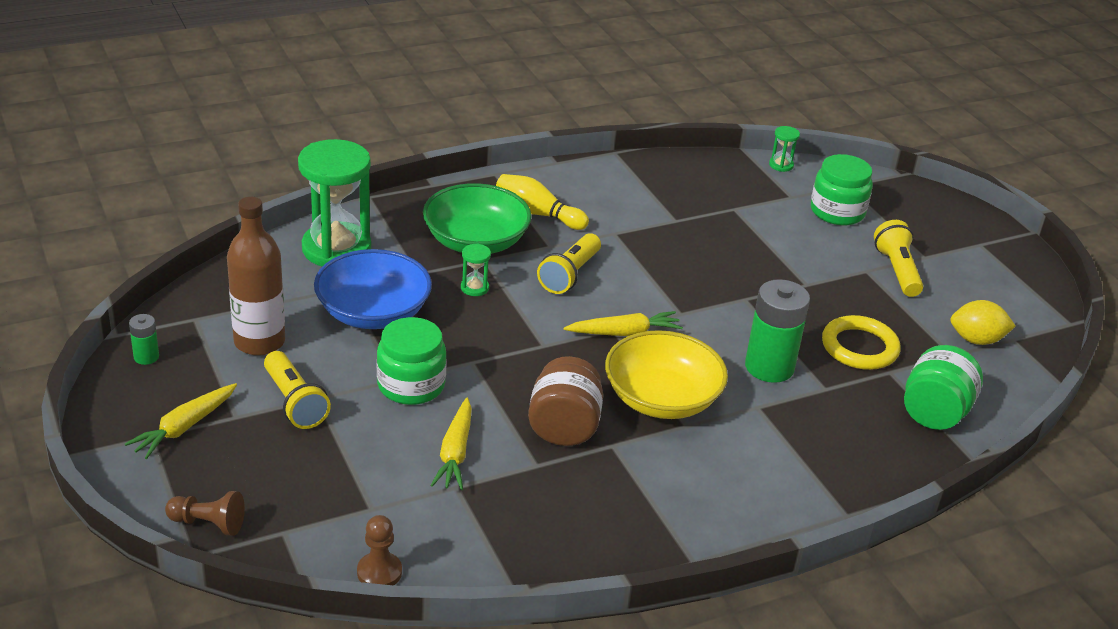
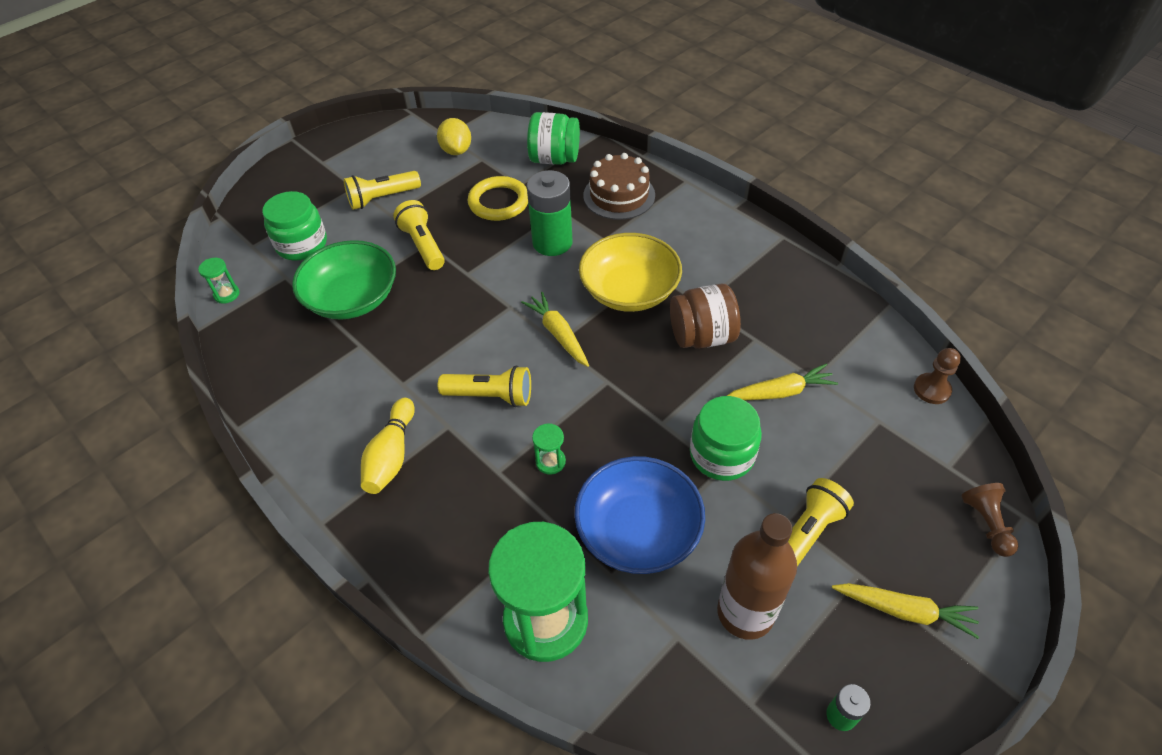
camera: 105 degrees left, 15 degrees up
green bowl [423,183,532,254] -> green bowl moved to [292,240,396,319]
none -> yellow flashlight [393,200,445,270]
none -> brown cake [583,153,655,220]

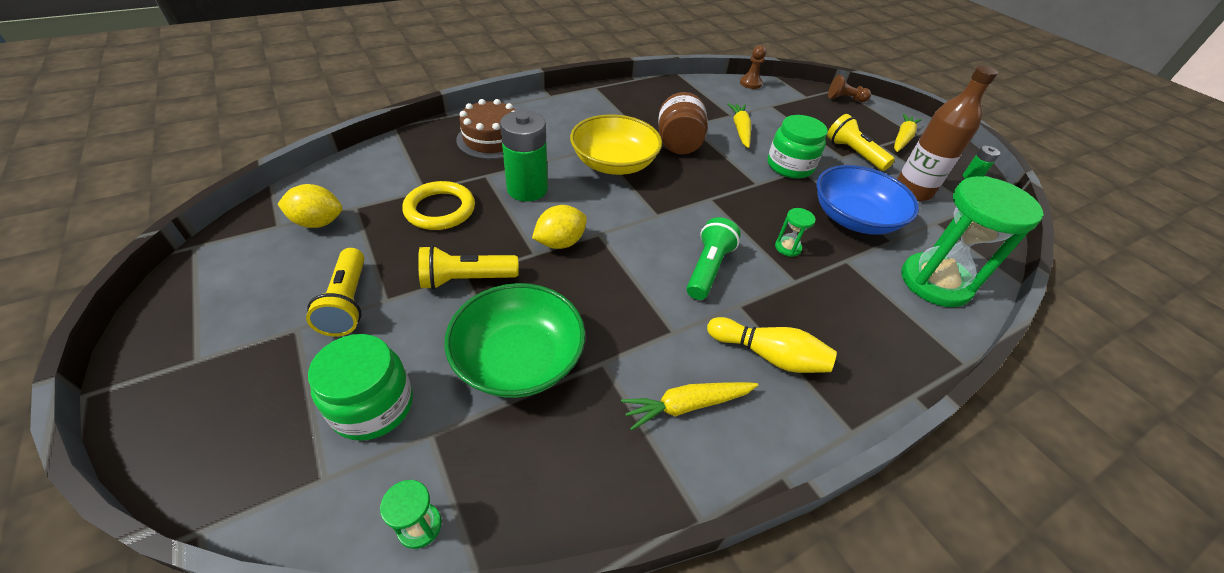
camera: 80 degrees left, 5 degrees down
yellow flashlight [438,365,531,407] -> green flashlight [686,217,741,300]
yellow carrot [521,292,589,367] -> yellow carrot moved to [621,382,758,431]
green jar [527,112,580,165] -> none
none -> yellow lemon [532,205,587,249]

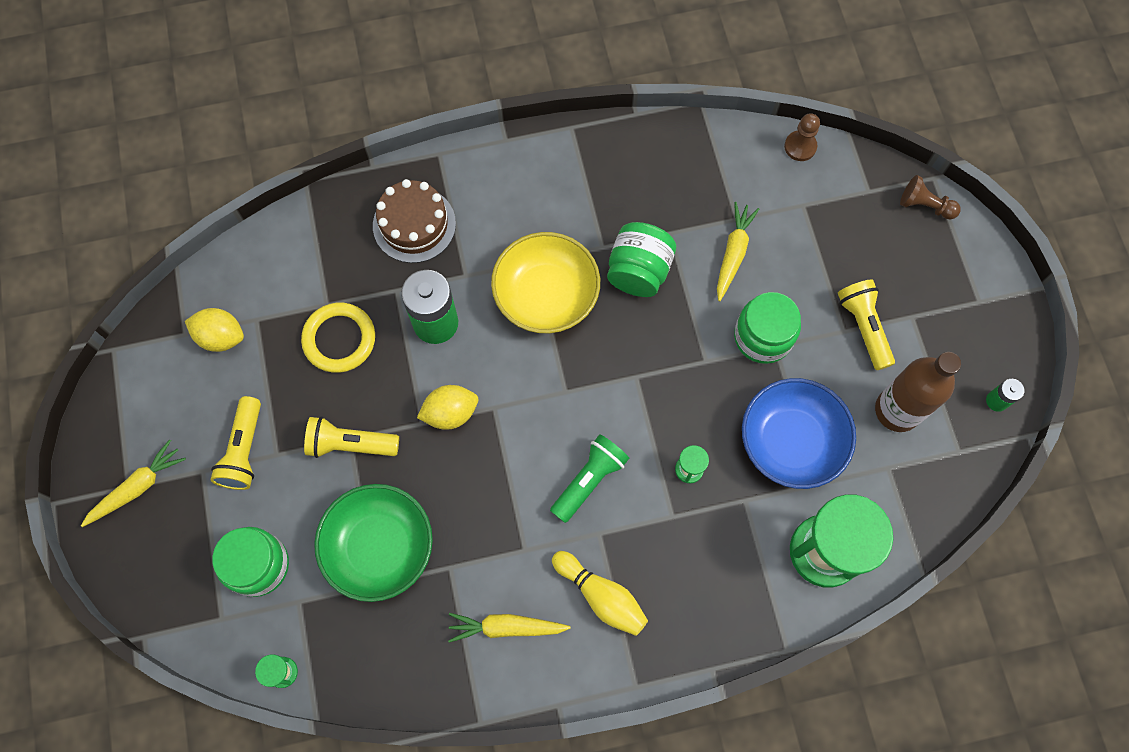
camera: 20 degrees right, 25 degrees up
brown jar [659,92,708,154] -> green jar [607,222,676,297]
yellow carrot [894,114,922,152] -> yellow carrot moved to [81,440,186,527]

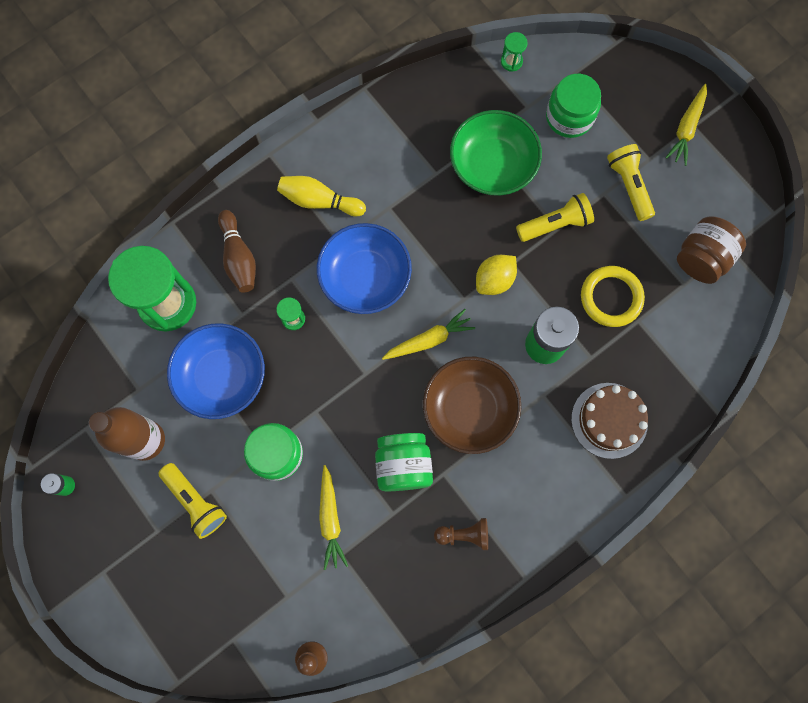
camera: 155 degrees right, 5 degrees up
yellow lemon [185,308,244,352] -> brown jar [677,216,746,284]
yellow carrot [448,613,571,643] -> yellow carrot moved to [382,309,475,360]
yellow bowl [491,232,600,333] -> brown bowl [423,357,521,454]
green flashlight [550,434,629,523] -> blue bowl [317,223,412,314]
brown pawn [900,175,961,219] -> brown pawn moved to [434,518,488,550]
none -> brown bowling pin [218,210,256,293]

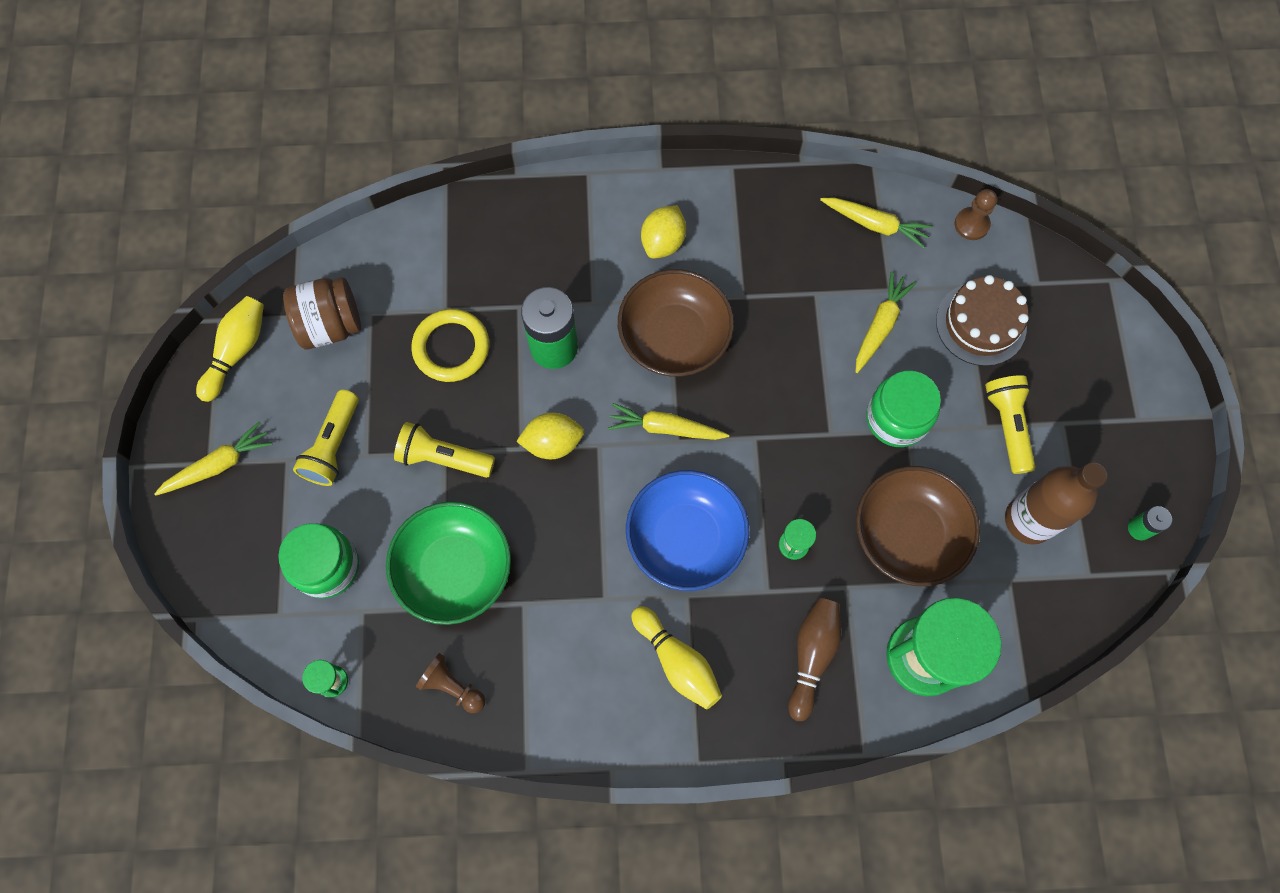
camera: 145 degrees left, 5 degrees down
blue bowl [167,323,265,419] -> brown bowl [856,466,980,586]
green jar [375,433,433,491] -> none
brown pawn [434,518,488,550] -> brown pawn moved to [416,653,486,713]
brown cake [571,383,648,459] -> brown cake moved to [936,275,1029,366]
none -> yellow bowling pin [196,296,264,402]
none -> yellow lemon [641,205,686,258]
none -> yellow carrot [820,198,932,248]

